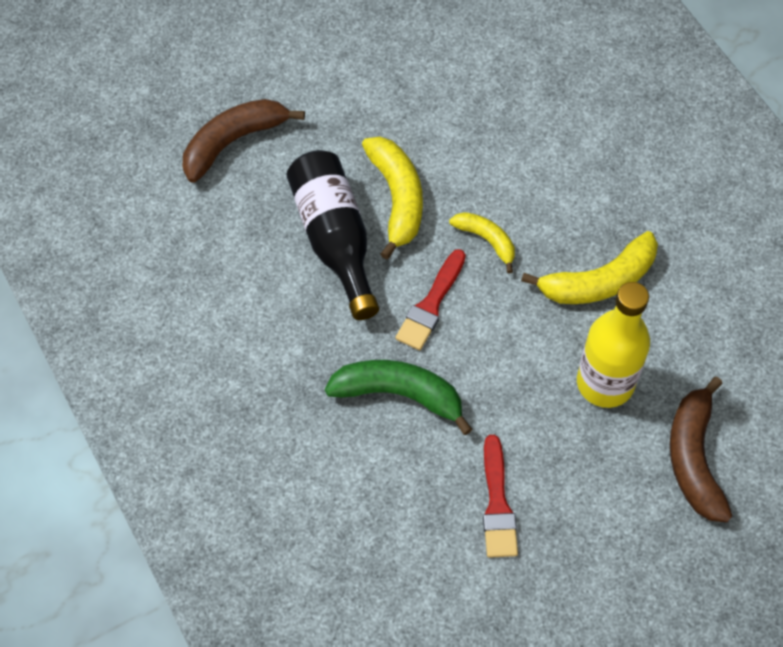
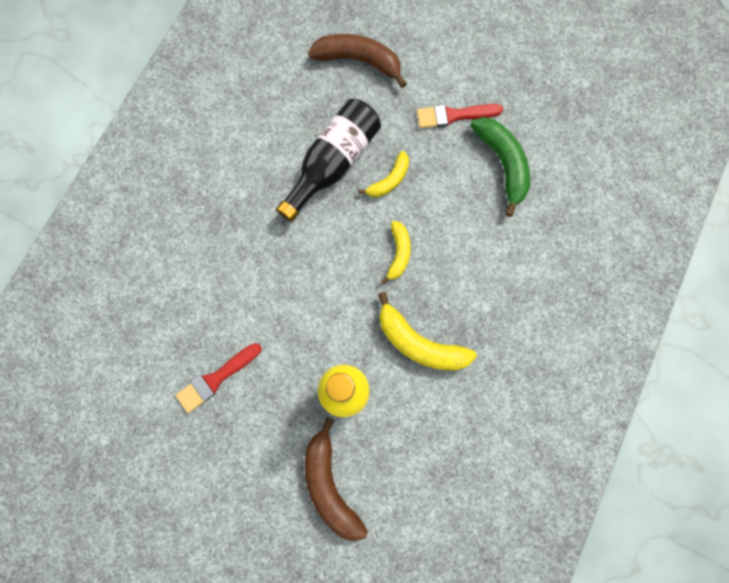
camera: 55 degrees right, 15 degrees up
green banana [325,360,472,435] -> green banana moved to [470,117,530,217]
yellow banana [362,137,423,259] -> yellow banana [358,151,409,197], size x0.60
red brush [395,249,466,350] -> red brush moved to [417,104,503,128]
brown banana [670,377,732,522] -> brown banana turned 75 degrees counterclockwise [305,417,368,541]

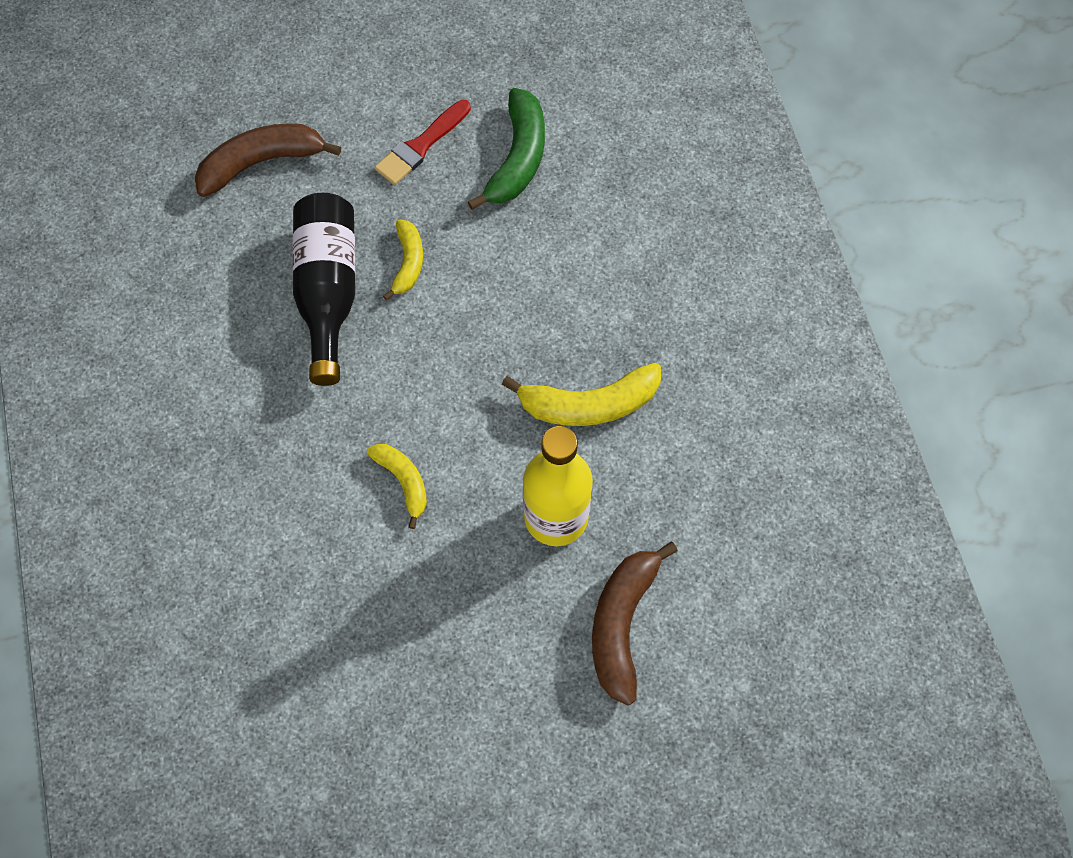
camera: 40 degrees left, 10 degrees down
red brush [176,343,261,413] -> none
brown banana [305,417,368,541] -> brown banana turned 75 degrees clockwise [592,542,678,706]
yellow banana [381,221,411,284] -> yellow banana moved to [367,444,427,529]
green banana [470,117,530,217] -> green banana turned 75 degrees clockwise [468,88,545,210]

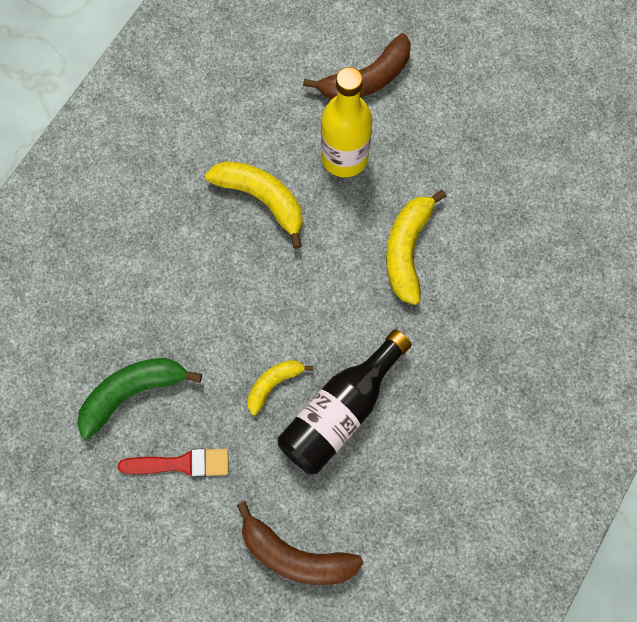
camera: 135 degrees left, 5 degrees up
yellow banana [367,444,427,529] -> yellow banana [386,190,446,305], size x1.67

